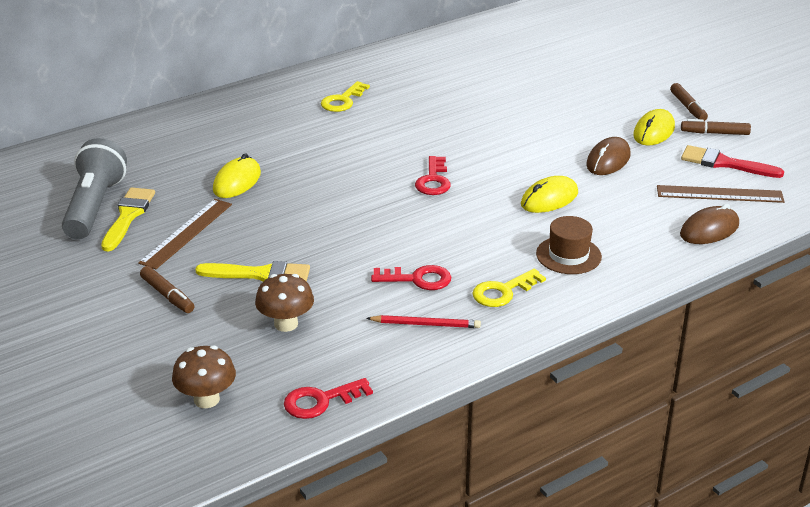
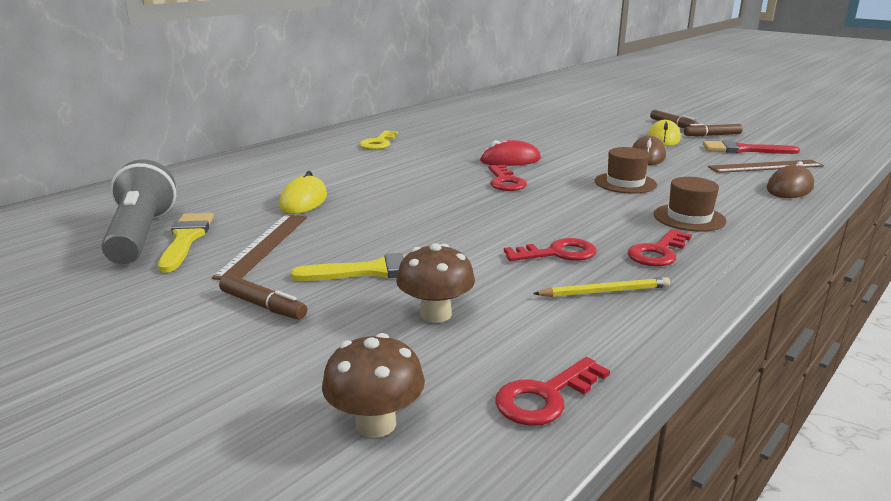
camera: 15 degrees left, 10 degrees down
red pencil [366,315,481,328] -> yellow pencil [533,277,670,297]
yellow key [472,269,546,307] -> red key [628,229,692,267]
yellow mouse [521,176,578,213] -> brown hat [595,147,657,194]
none -> red mouse [480,140,541,166]

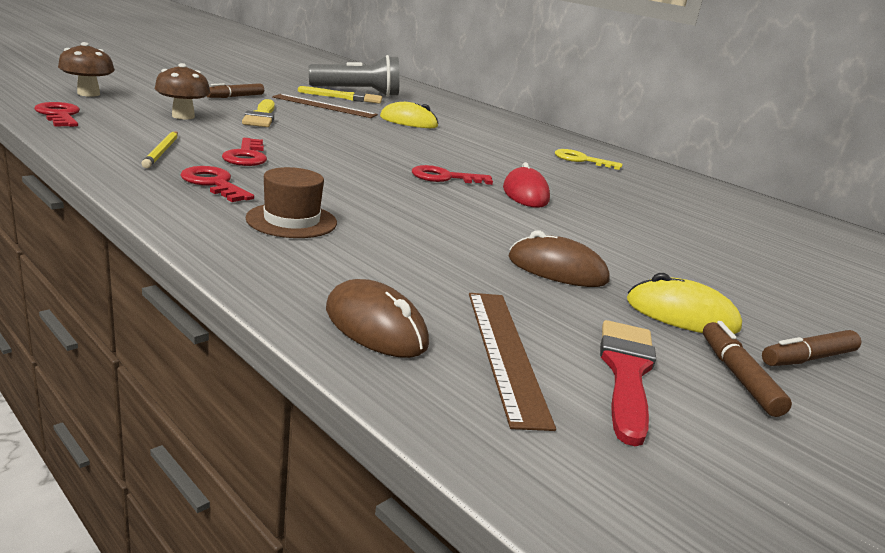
camera: 90 degrees right, 0 degrees up
brown hat [595,147,657,194] -> none

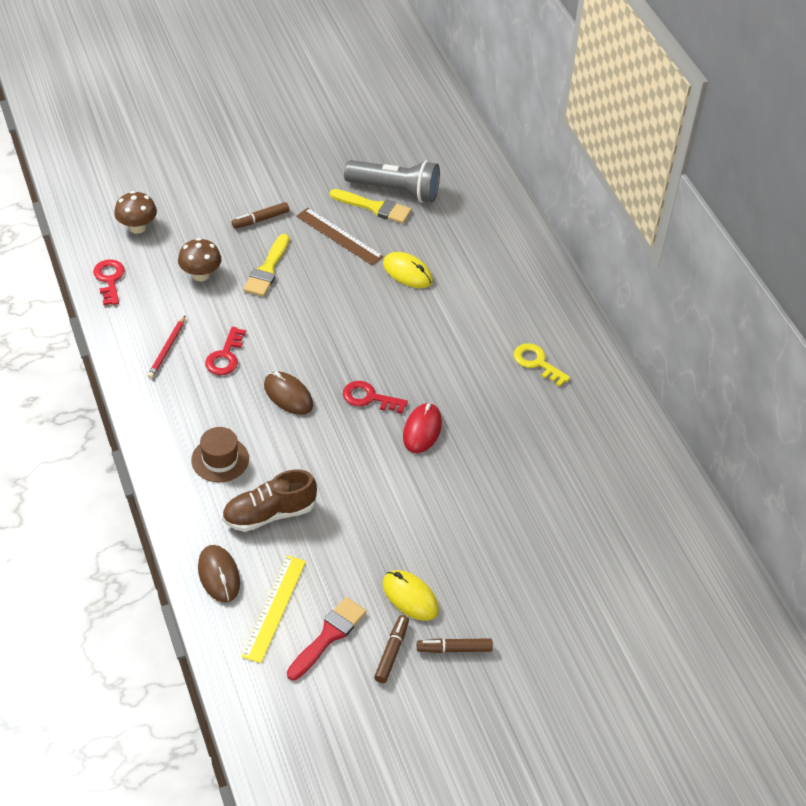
camera: 25 degrees right, 25 degrees up
yellow pencil [141,131,178,168] -> red pencil [147,315,186,379]
red key [180,166,254,202] -> none
brown ruler [469,293,556,431] -> yellow ruler [241,555,306,663]
brown mouse [509,230,610,287] -> brown mouse moved to [264,371,313,415]
none -> brown shoe [222,469,317,532]

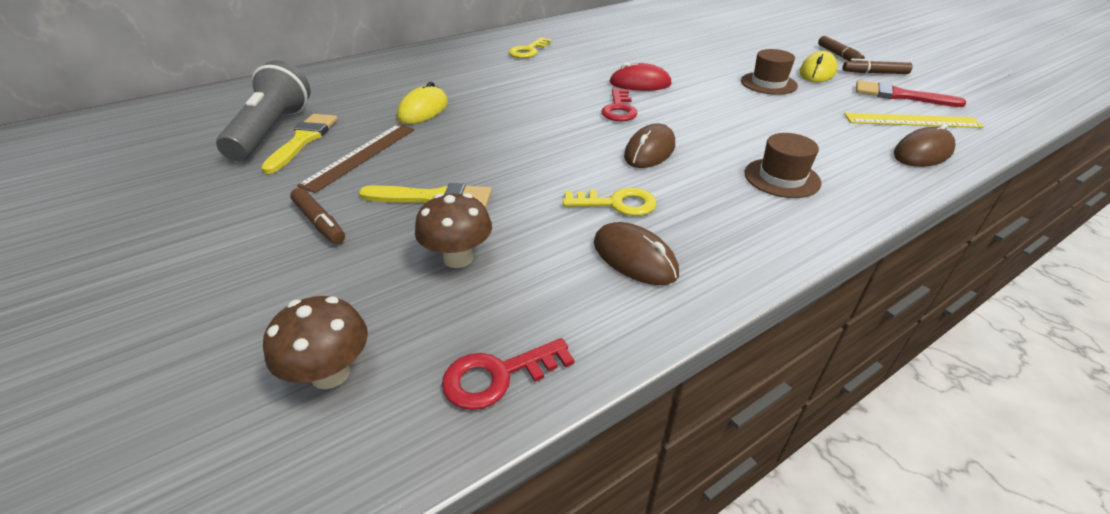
camera: 100 degrees left, 10 degrees down
red pencil [147,315,186,379] -> brown mouse [594,222,679,285]
red key [205,327,246,375] -> yellow key [563,188,656,216]
brown shoe [222,469,317,532] -> none
none -> brown hat [741,49,798,95]

